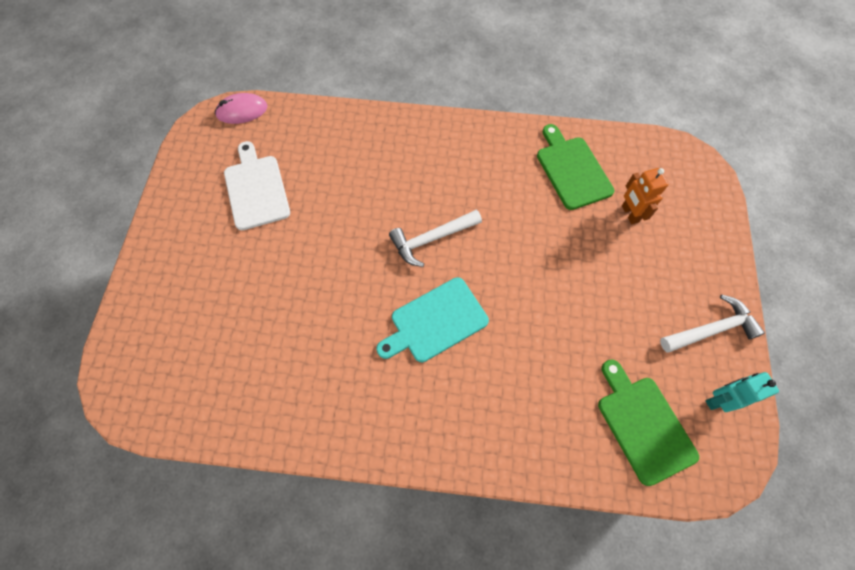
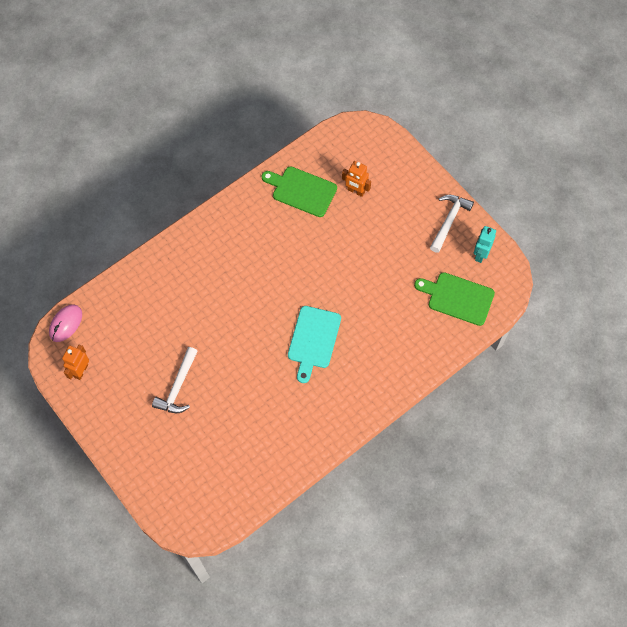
camera: 45 degrees left, 0 degrees up
white cutting board [224,141,290,230] -> none
white hammer [389,210,482,267] -> white hammer moved to [152,347,198,413]
none -> orange robot [62,344,89,380]

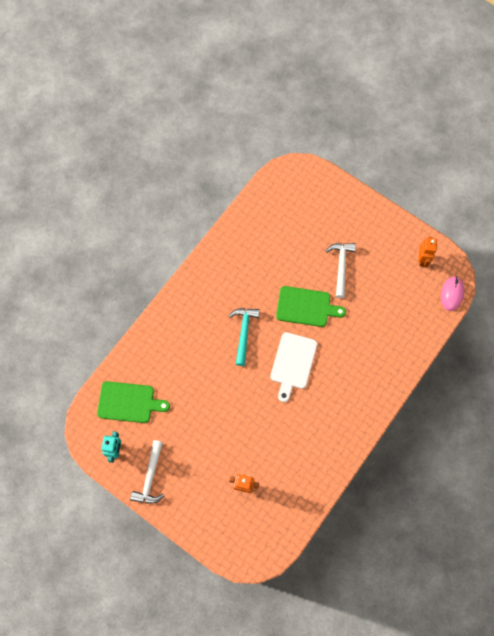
camera: 165 degrees right, 5 degrees up
green cutting board [262,166,337,217] -> green cutting board moved to [276,286,346,327]
turquoise cutting board [288,306,341,383] -> turquoise hammer [229,308,260,366]
none -> white cutting board [270,332,317,402]

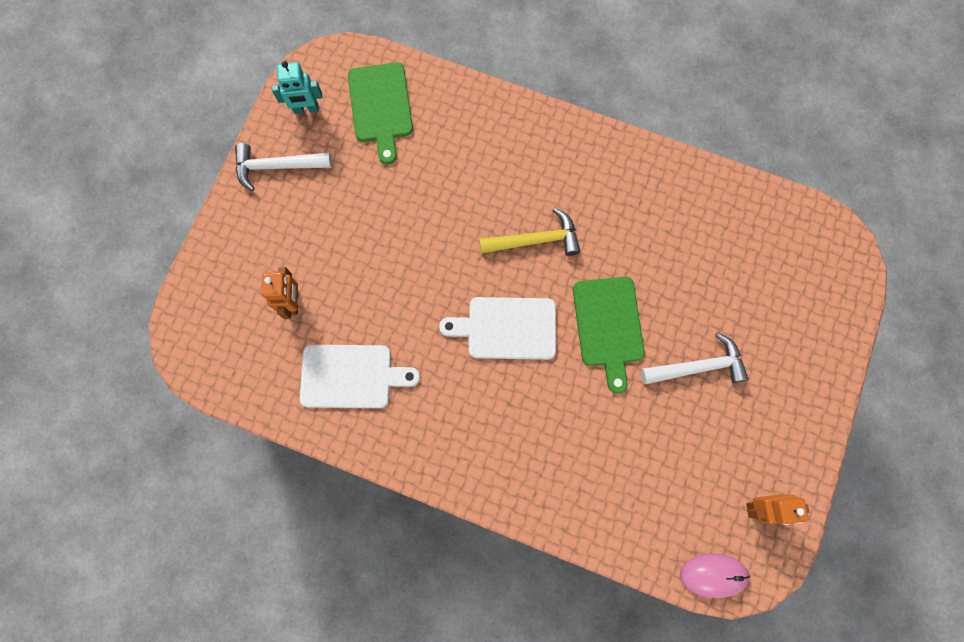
camera: 75 degrees right, 5 degrees up
turquoise hammer [229,308,260,366] -> yellow hammer [479,208,580,256]
none -> white cutting board [300,344,420,408]

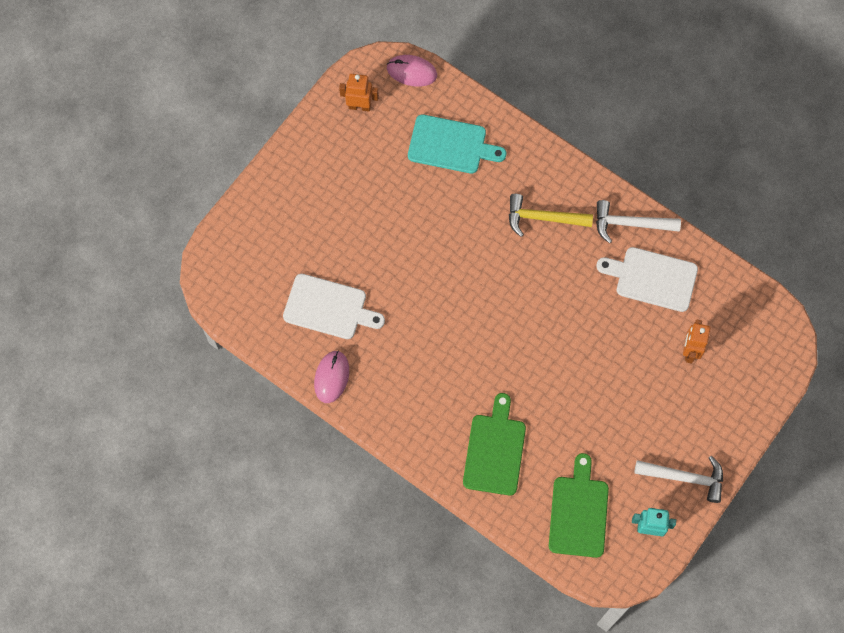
camera: 165 degrees left, 5 degrees down
white cutting board [439,297,556,360] -> white cutting board moved to [283,274,385,339]
yellow hammer [479,208,580,256] -> yellow hammer moved to [509,194,593,237]
green cutting board [573,277,645,394] -> green cutting board moved to [463,393,526,496]
white hammer [641,332,749,384] -> white hammer moved to [596,200,681,243]
none -> pink mouse [314,350,349,403]
none -> turquoise cutting board [408,114,506,174]

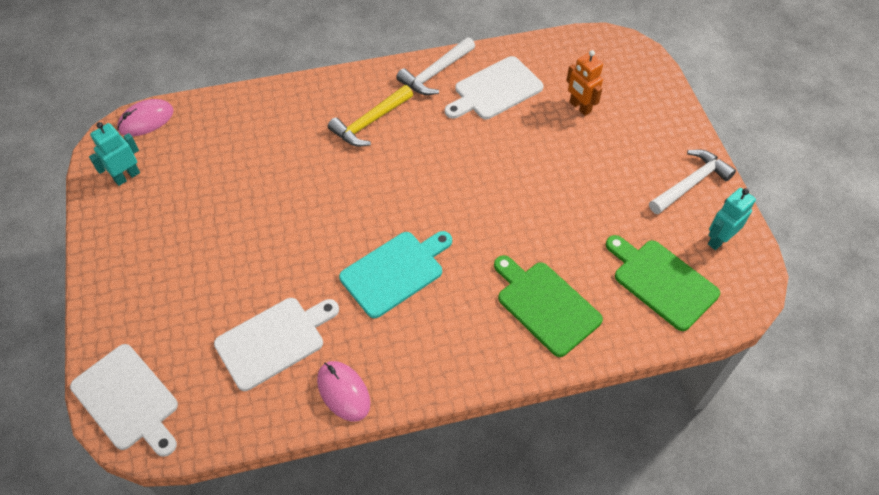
camera: 50 degrees left, 15 degrees down
orange robot [339,74,379,112] -> turquoise robot [89,122,140,186]
turquoise cutting board [408,114,506,174] -> turquoise cutting board moved to [339,231,452,318]
none -> white cutting board [70,344,178,457]

